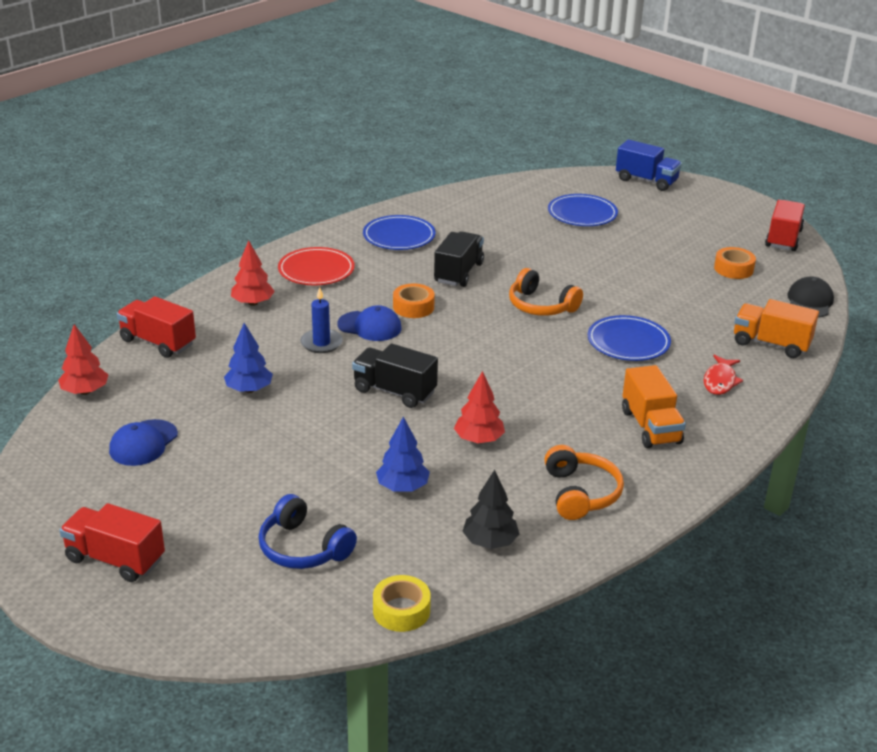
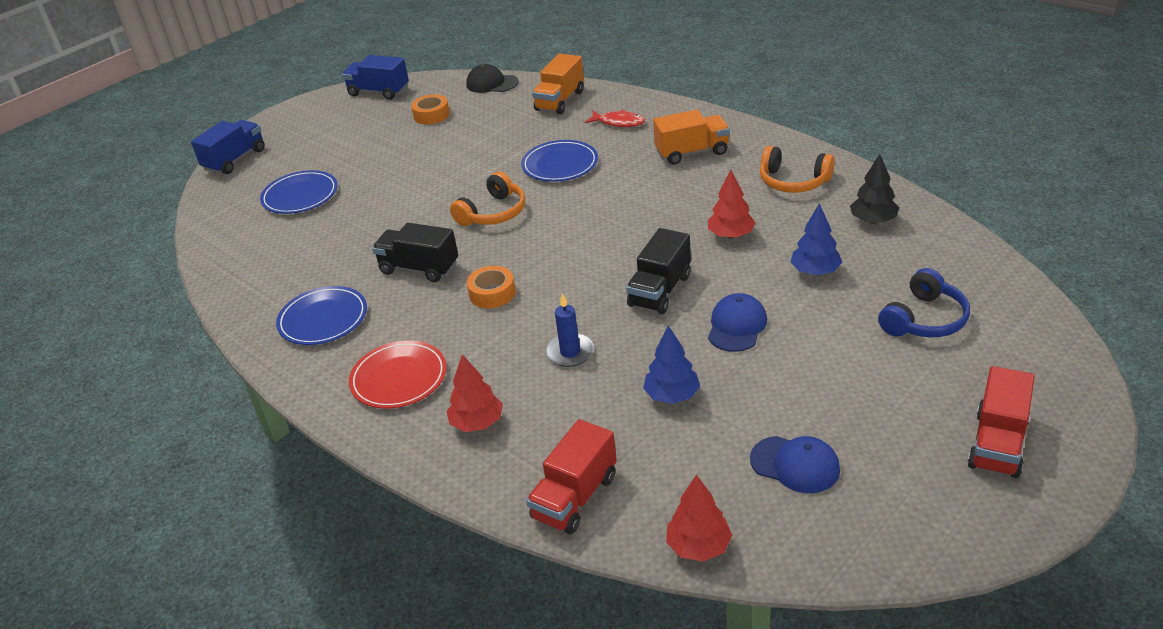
camera: 85 degrees left, 5 degrees up
blue cap [337,305,402,341] -> blue cap moved to [708,293,767,352]
yellow tape [373,575,431,632] -> none
orange headphones [544,445,624,520] -> orange headphones turned 150 degrees counterclockwise [760,146,835,193]
red truck [765,200,805,251] -> blue truck [342,55,409,100]

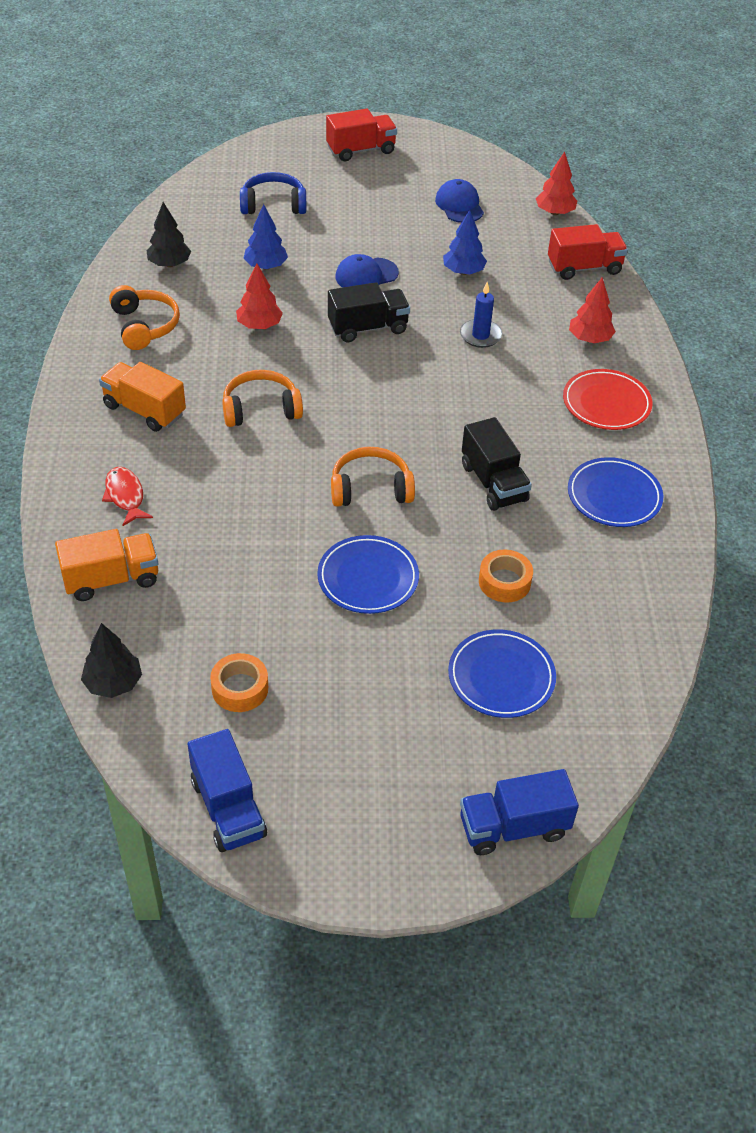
camera: 140 degrees left, 10 degrees up
black cap [466,64,519,93] -> black tree [81,623,142,698]
orange tape [467,266,516,309] -> orange tape moved to [479,550,533,603]
blue plate [521,140,598,182] -> blue plate moved to [317,535,419,614]
none -> orange headphones [222,370,303,427]

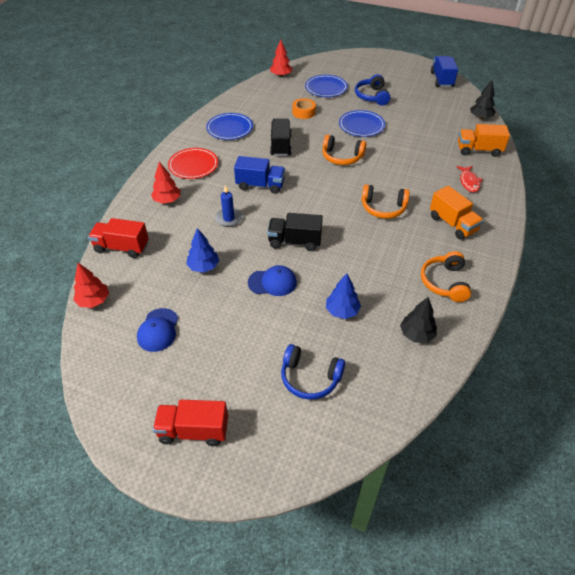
camera: 155 degrees left, 0 degrees up
orange tape [210,653,268,712] -> none
red tree [236,263,283,329] -> red tree moved to [270,40,292,77]
blue truck [460,769,579,855] -> blue truck moved to [234,156,285,194]
none -> blue headphones [355,74,390,106]

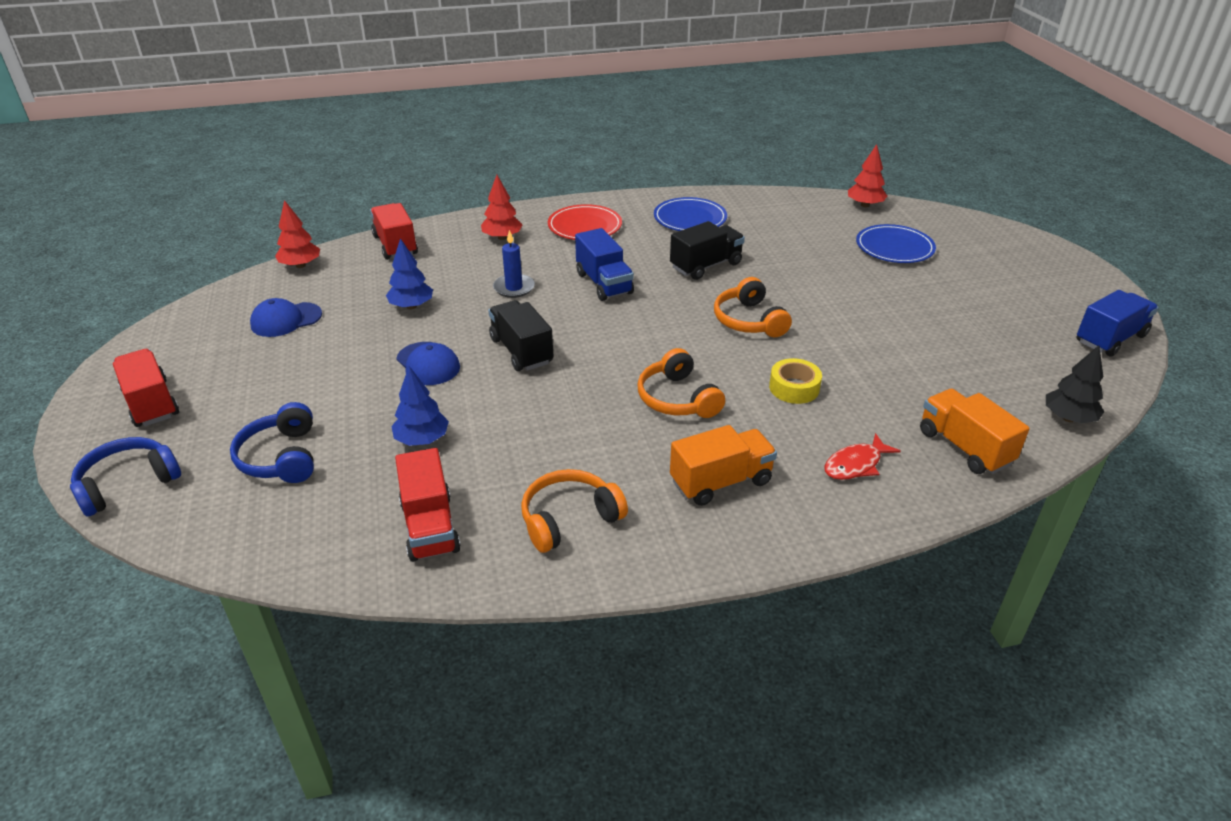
camera: 55 degrees right, 10 degrees down
orange tape [292,98,316,119] -> none
blue plate [339,110,385,137] -> none
blue headphones [355,74,390,106] -> blue headphones moved to [70,437,181,517]
black tree [400,297,437,343] -> red truck [395,448,461,562]
orange truck [430,186,484,240] -> orange truck turned 135 degrees counterclockwise [670,425,777,506]
none -> yellow tape [769,358,822,404]

